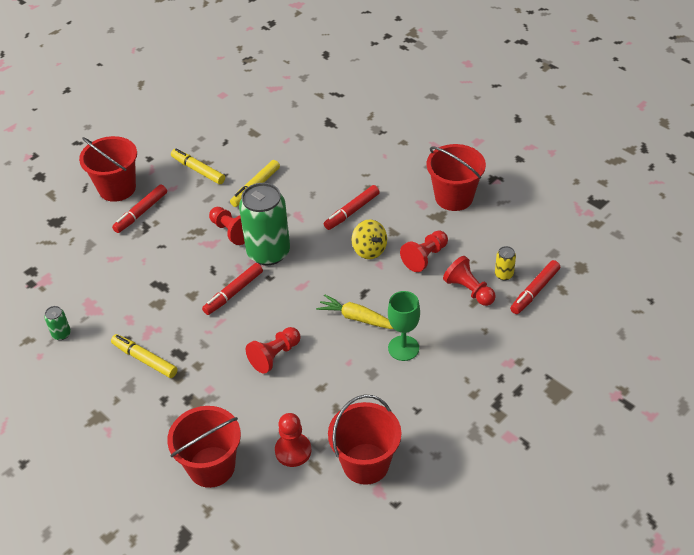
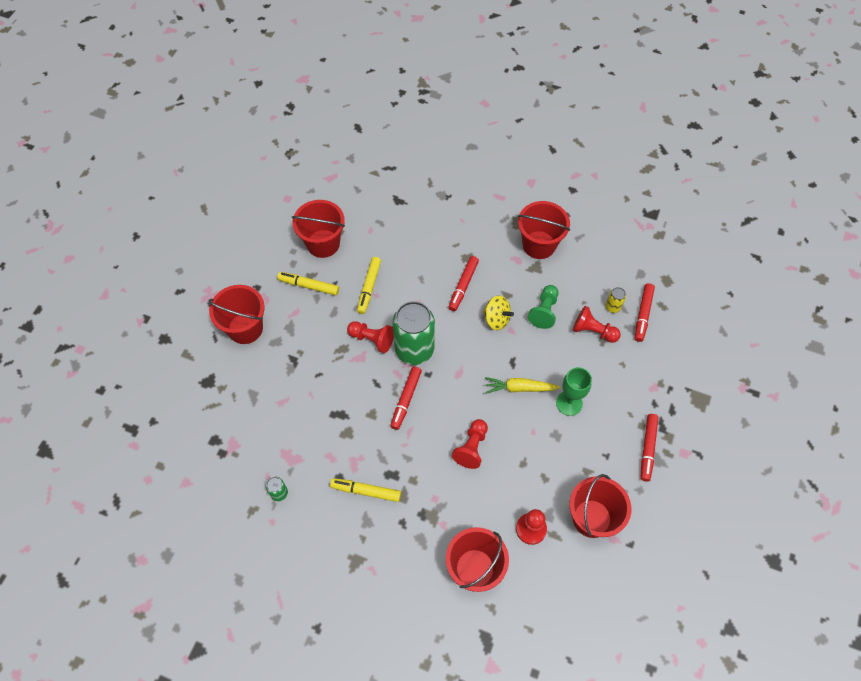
camera: 25 degrees left, 15 degrees up
red marker [112,185,167,233] -> red marker moved to [641,414,659,481]
red pawn [400,231,448,272] -> green pawn [528,285,558,329]
none -> red bucket [292,200,345,258]

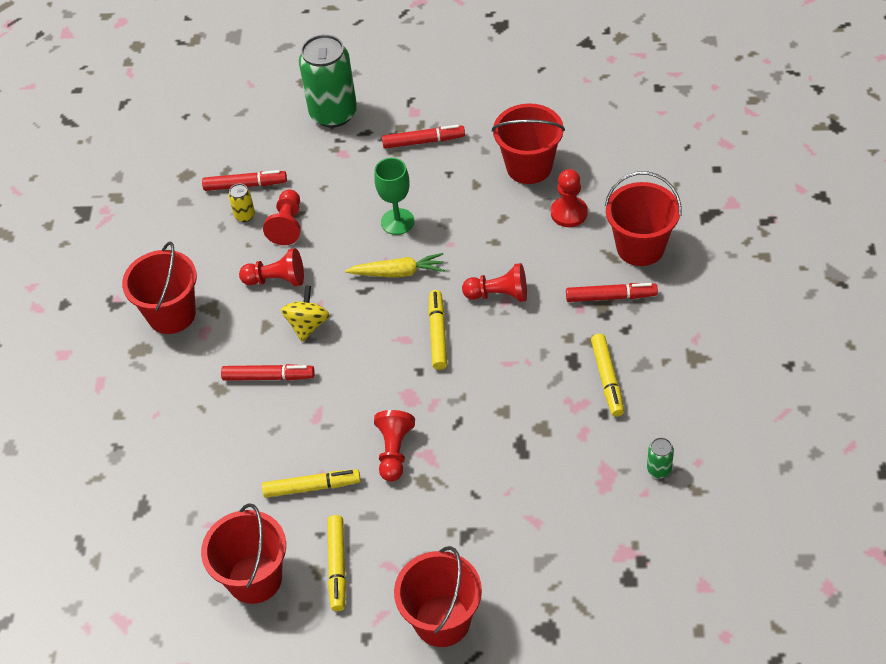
camera: 105 degrees left, 10 degrees down
red marker [390,367,422,430] -> red marker moved to [566,283,658,302]
green can [393,301,435,365] -> green can moved to [299,34,357,128]
yellow carrot [485,377,561,394] -> yellow carrot turned 75 degrees counterclockwise [345,253,445,278]
green pawn [528,285,558,329] -> red pawn [239,248,304,286]
none -> yellow marker [429,290,447,370]

